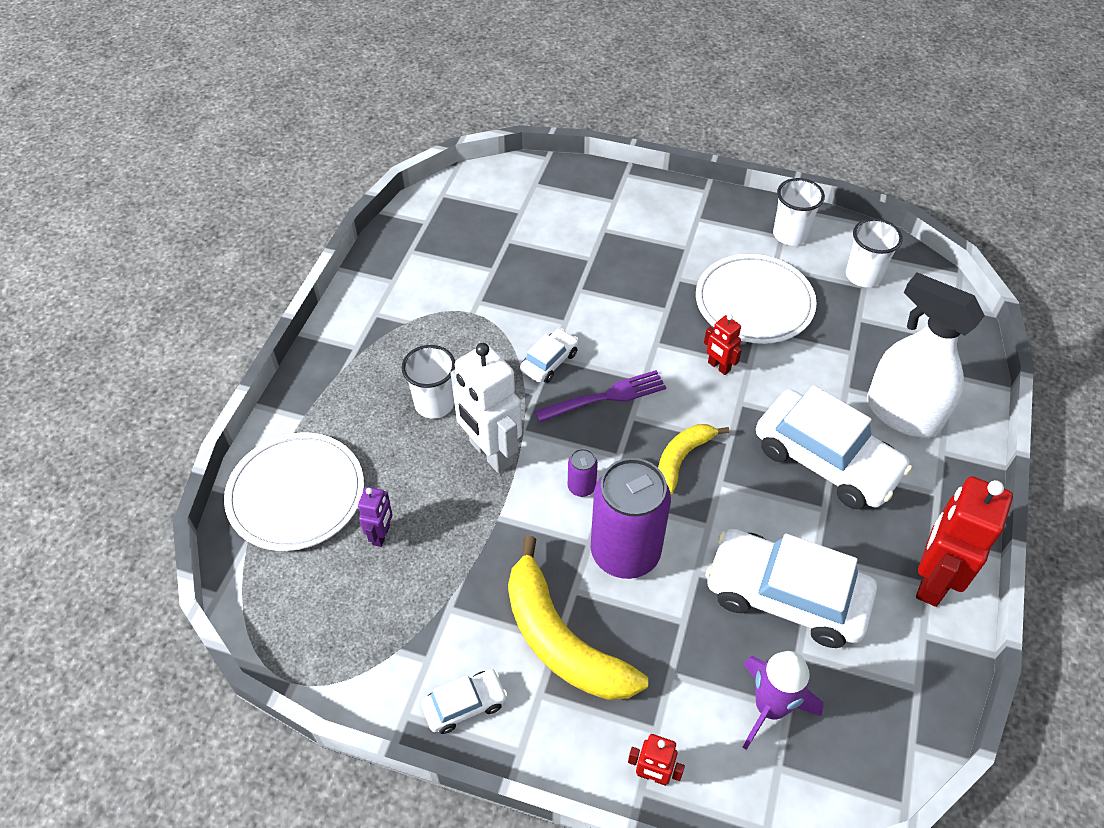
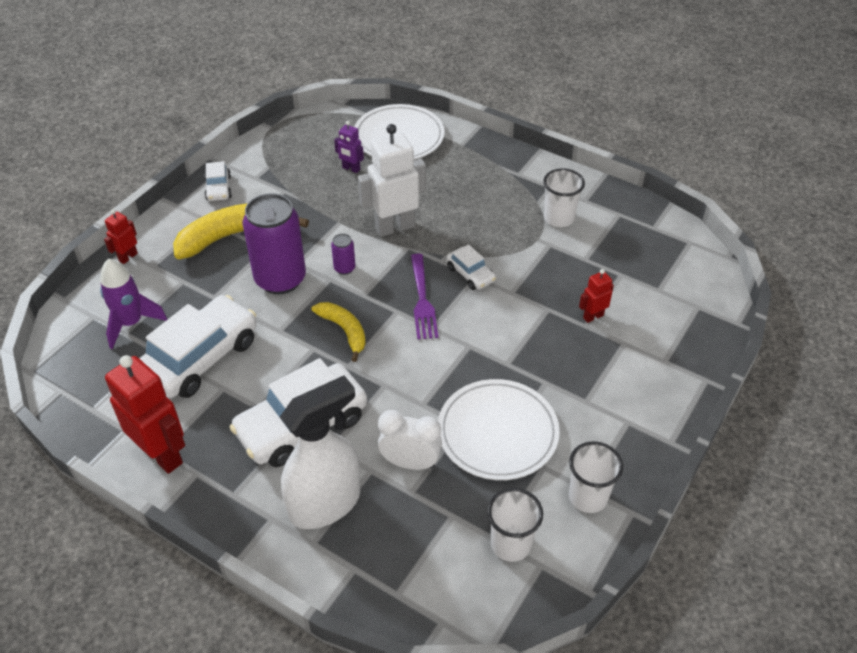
camera: 105 degrees right, 5 degrees down
white cup [401,345,455,419] -> white cup moved to [543,168,585,227]
red robot [704,314,742,375] -> red robot moved to [579,269,614,323]
none -> white clock [378,410,442,470]

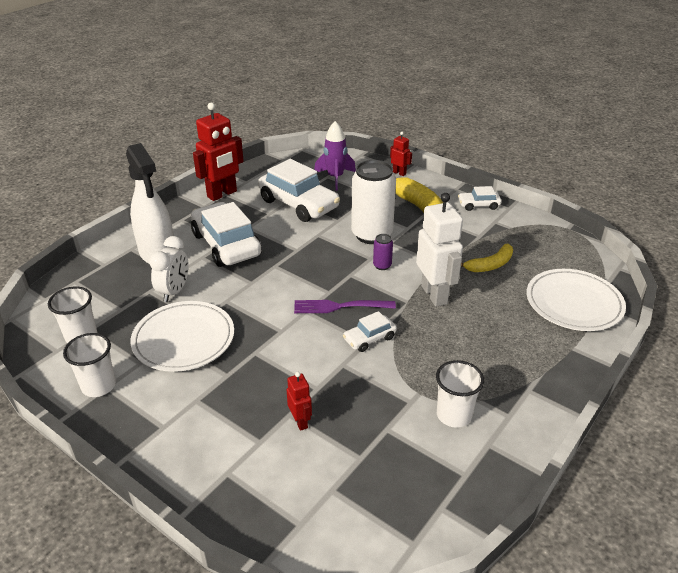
camera: 95 degrees right, 10 degrees down
purple can [243,193,306,294] -> white can [351,160,396,244]
yellow banana [311,302,366,362] -> yellow banana moved to [461,244,513,272]
purple robot [334,121,364,173] -> none

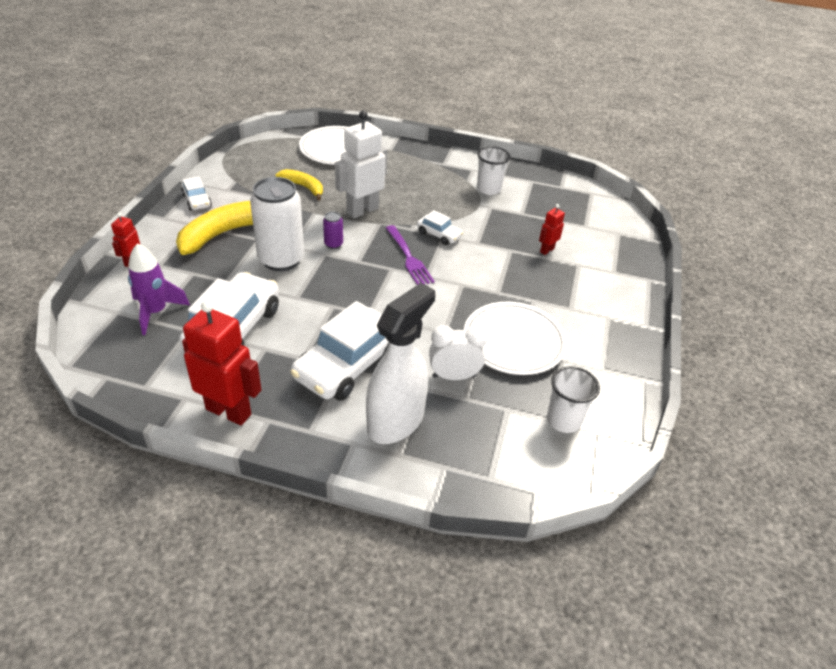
camera: 115 degrees left, 5 degrees up
white cup [63,333,116,397] -> none

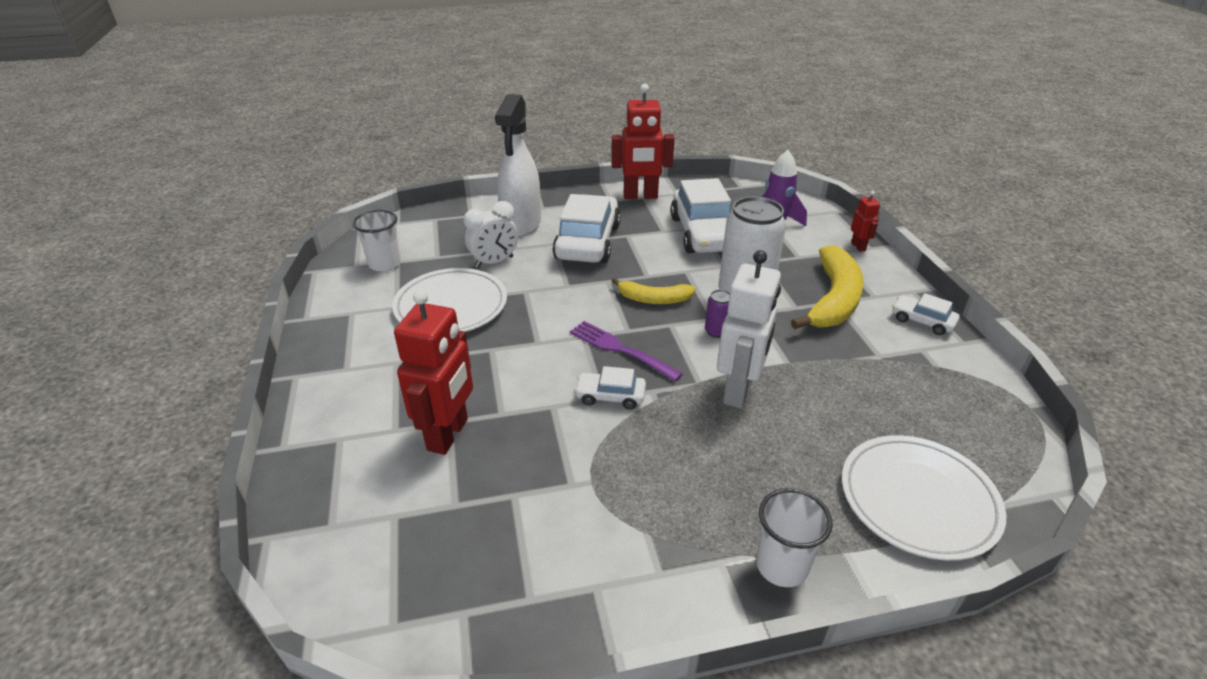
camera: 155 degrees right, 5 degrees down
yellow banana [275,169,323,201] -> yellow banana moved to [611,277,695,304]
white cup [477,146,511,195] -> white cup moved to [756,488,833,587]
red robot [539,204,565,255] -> red robot [394,290,473,455], size x2.04

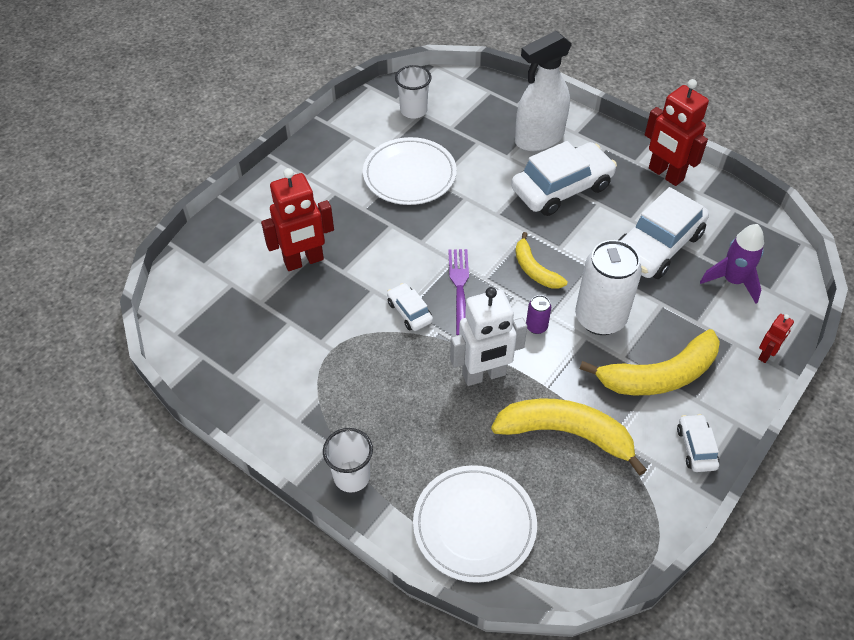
camera: 50 degrees right, 15 degrees up
white clock [464,201,518,268] -> none
none -> yellow banana [491,399,647,475]

